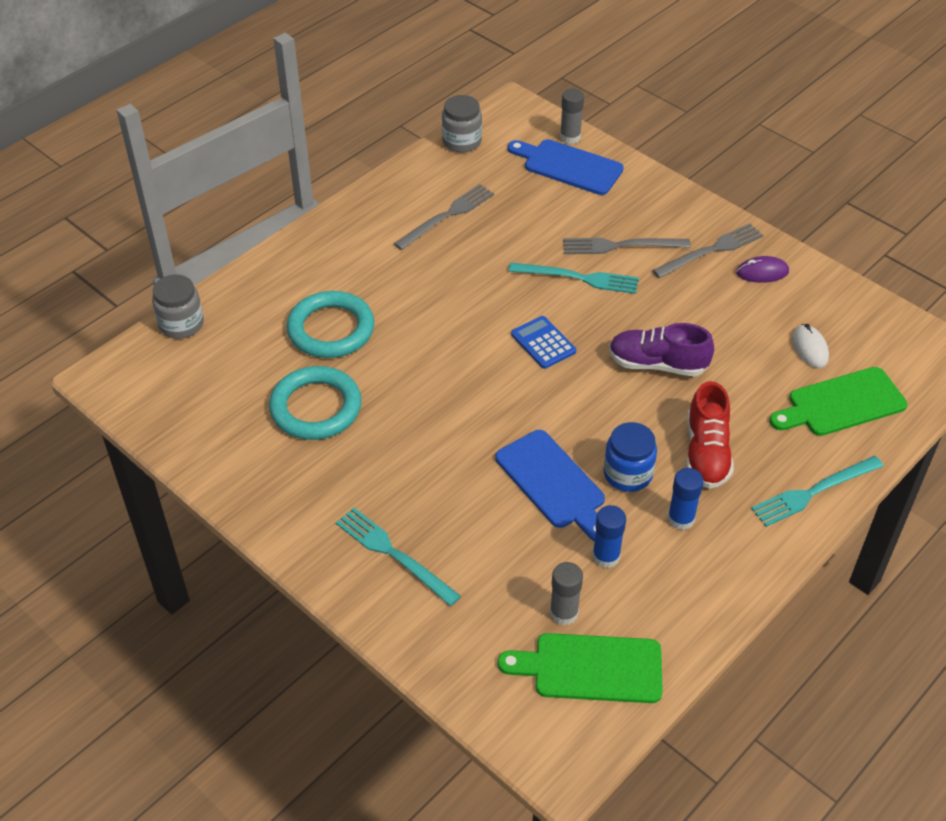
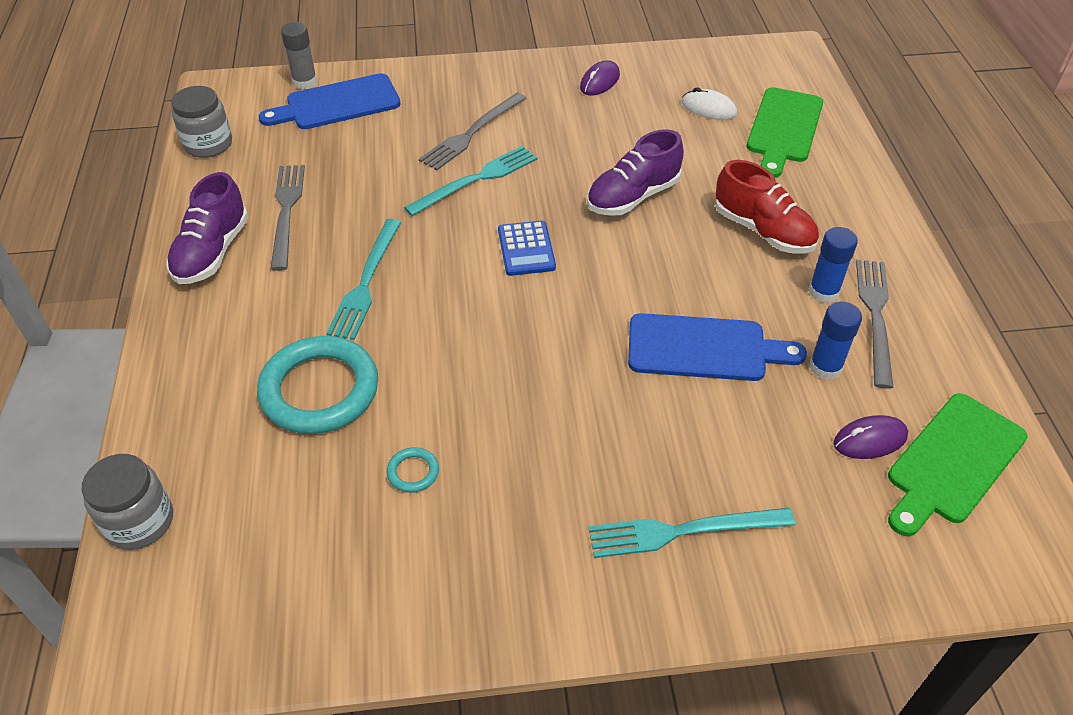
camera: 50 degrees left, 0 degrees up
turquoise ring [269,366,362,440] -> turquoise ring [387,447,439,493], size x0.41
blue calculator [511,316,576,369] -> blue calculator turned 105 degrees counterclockwise [498,220,556,276]
grey glue stick [550,562,583,625] -> purple mouse [833,415,908,459]
blue jar [604,422,657,492] -> none
grey fork [652,223,763,278] -> grey fork moved to [856,260,894,389]
turquoise fork [751,456,884,527] -> turquoise fork moved to [326,219,401,340]
none -> purple shoe [166,172,249,284]

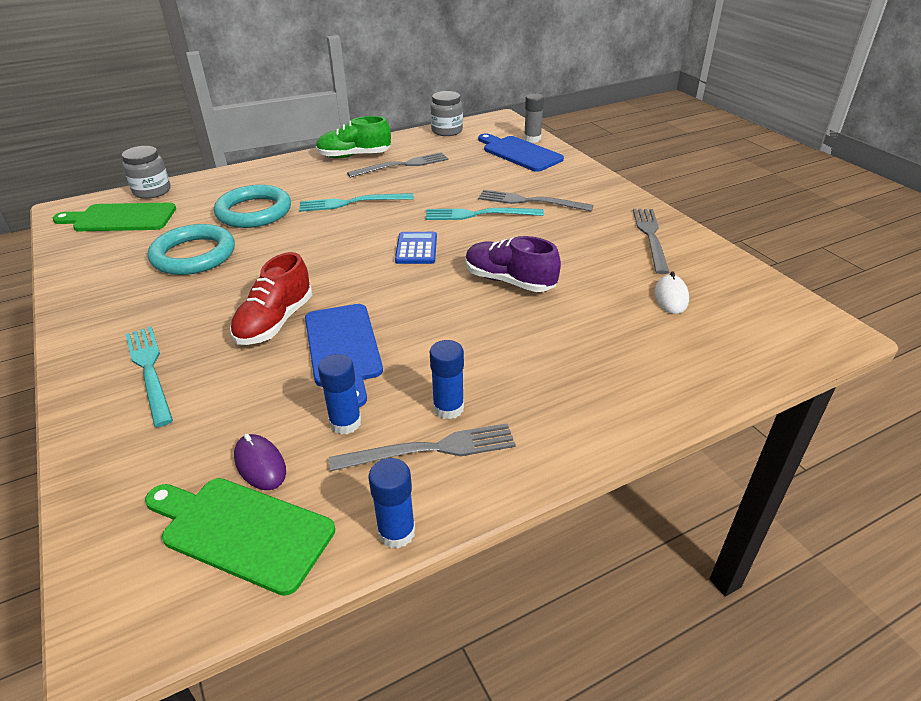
camera: 70 degrees right, 10 degrees down
purple shoe [166,172,249,284] -> green shoe [316,116,391,158]
turquoise ring [387,447,439,493] -> turquoise ring [148,224,235,275], size x2.44
turquoise fork [404,146,538,216] -> turquoise fork turned 150 degrees clockwise [426,208,544,220]
blue calculator [498,220,556,276] -> blue calculator turned 120 degrees clockwise [395,232,437,264]
purple mouse [580,60,620,95] -> grey fork [633,209,670,274]
red shoe [715,160,819,253] -> red shoe moved to [230,252,312,345]
green cutting board [747,87,823,178] -> green cutting board moved to [52,203,176,231]
none -> blue glue stick [368,458,415,549]

